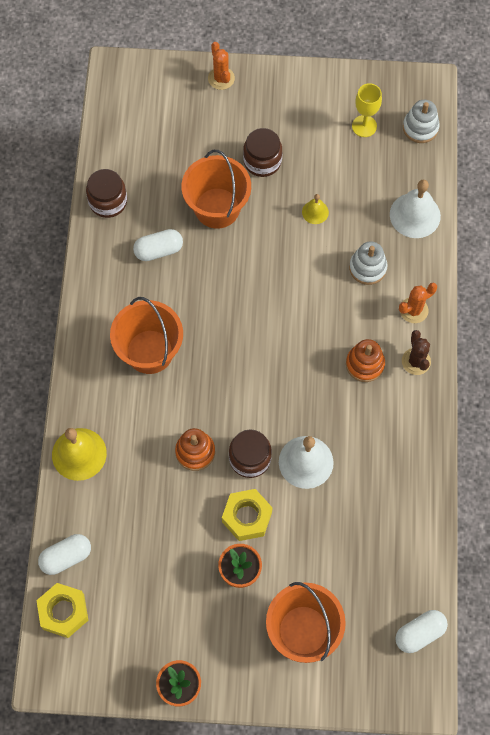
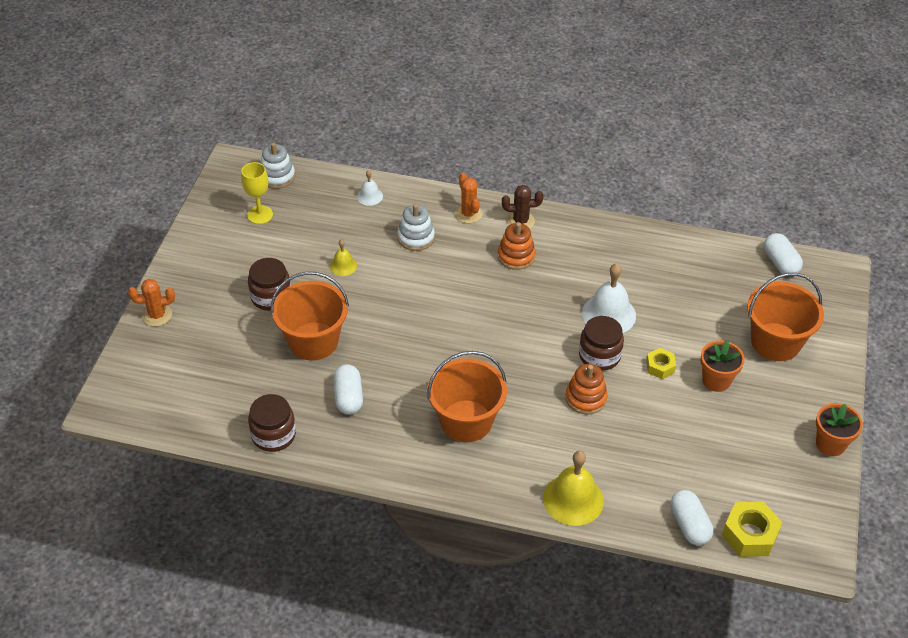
camera: 80 degrees left, 20 degrees down
yellow nut [222,489,272,541] -> yellow nut [646,348,676,379], size x0.60
white bell [390,180,441,238] -> white bell [357,170,383,206], size x0.52

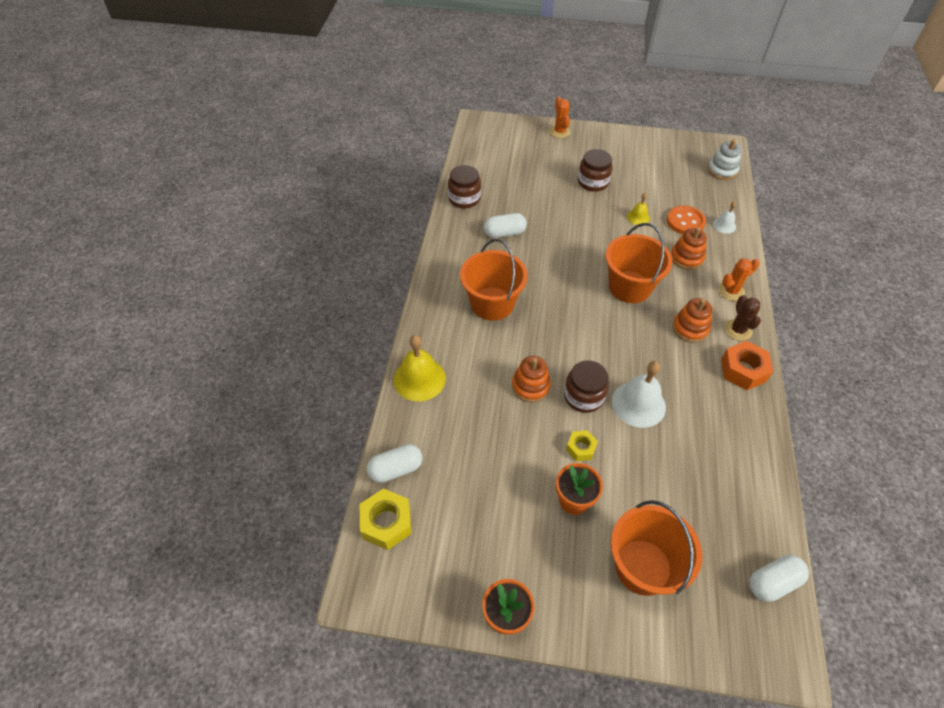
camera: 85 degrees right, 5 degrees up
yellow goblet [241,162,273,224] -> none
orange bucket [271,272,349,360] -> orange bucket moved to [605,223,673,303]
white stacking toy [397,204,435,251] -> orange stacking toy [671,227,707,270]
none -> orange button [667,206,706,234]
none -> orange nut [721,341,773,390]

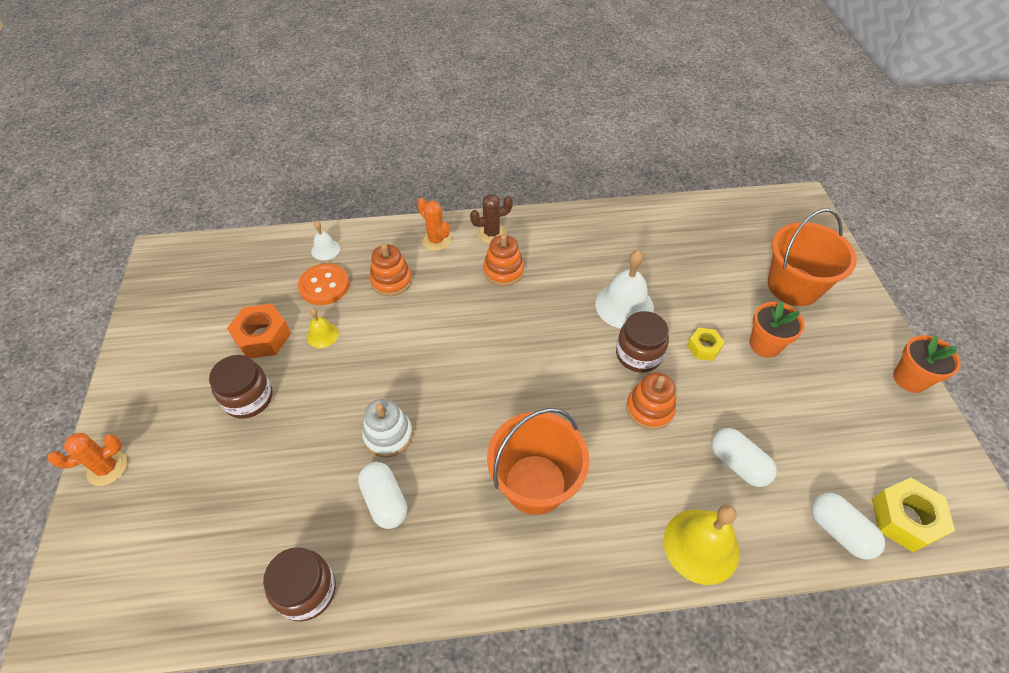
camera: 105 degrees left, 0 degrees up
orange bucket [605,223,673,303] -> none
white stacking toy [708,139,741,180] -> white stacking toy moved to [362,399,413,457]
orange nut [721,341,773,390] -> orange nut moved to [227,304,291,358]
white capsule [749,555,809,602] -> white capsule moved to [712,428,777,487]

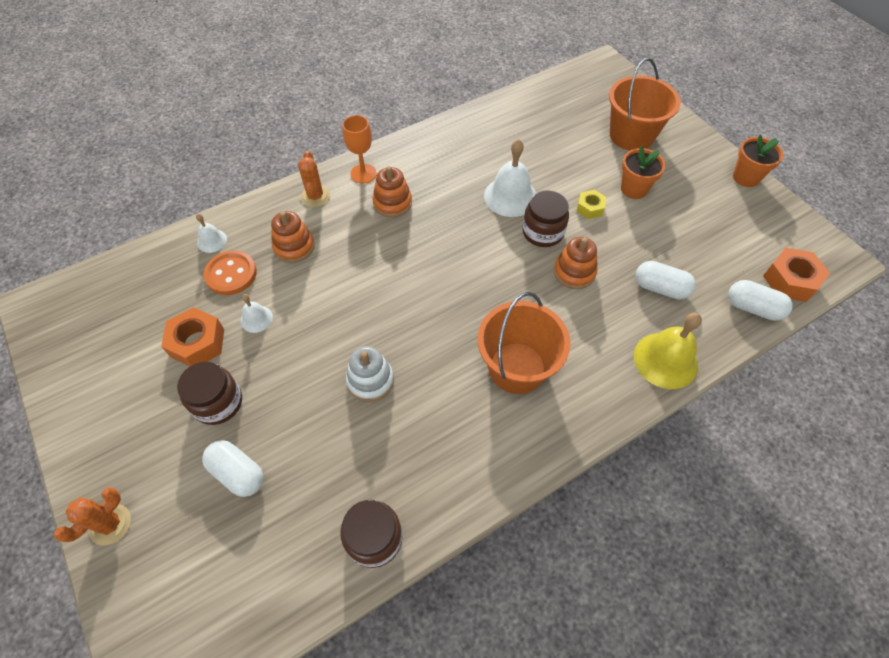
camera: 25 degrees left, 5 degrees up
yellow bell [307,308,339,348] -> white bell [240,294,273,333]
white capsule [358,462,407,529] -> white capsule moved to [202,440,264,497]
orange cactus [417,198,451,251] -> orange cactus turned 60 degrees clockwise [298,151,330,207]
brown cactus [470,194,513,244] -> orange goblet [343,115,377,183]
yellow nut [872,478,955,552] -> orange nut [763,248,830,302]

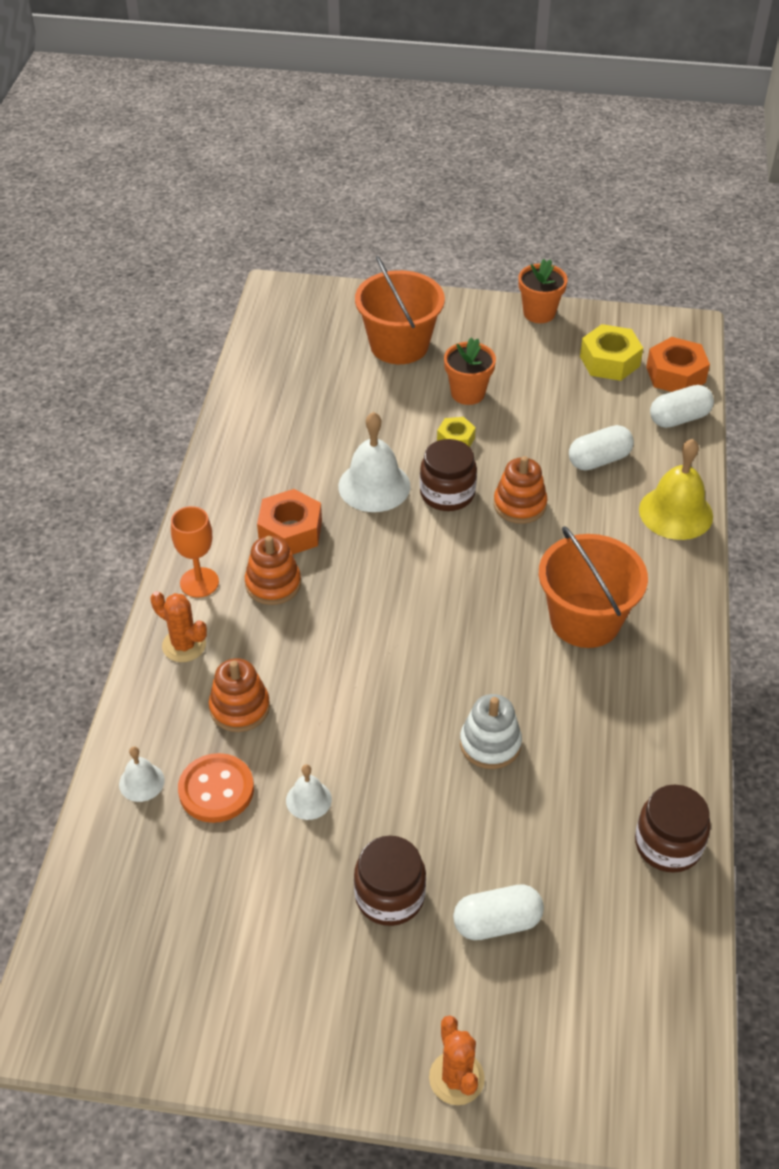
camera: 50 degrees left, 10 degrees down
orange nut [161,307,224,366] -> orange nut moved to [257,489,322,555]
none -> yellow nut [580,324,643,381]

